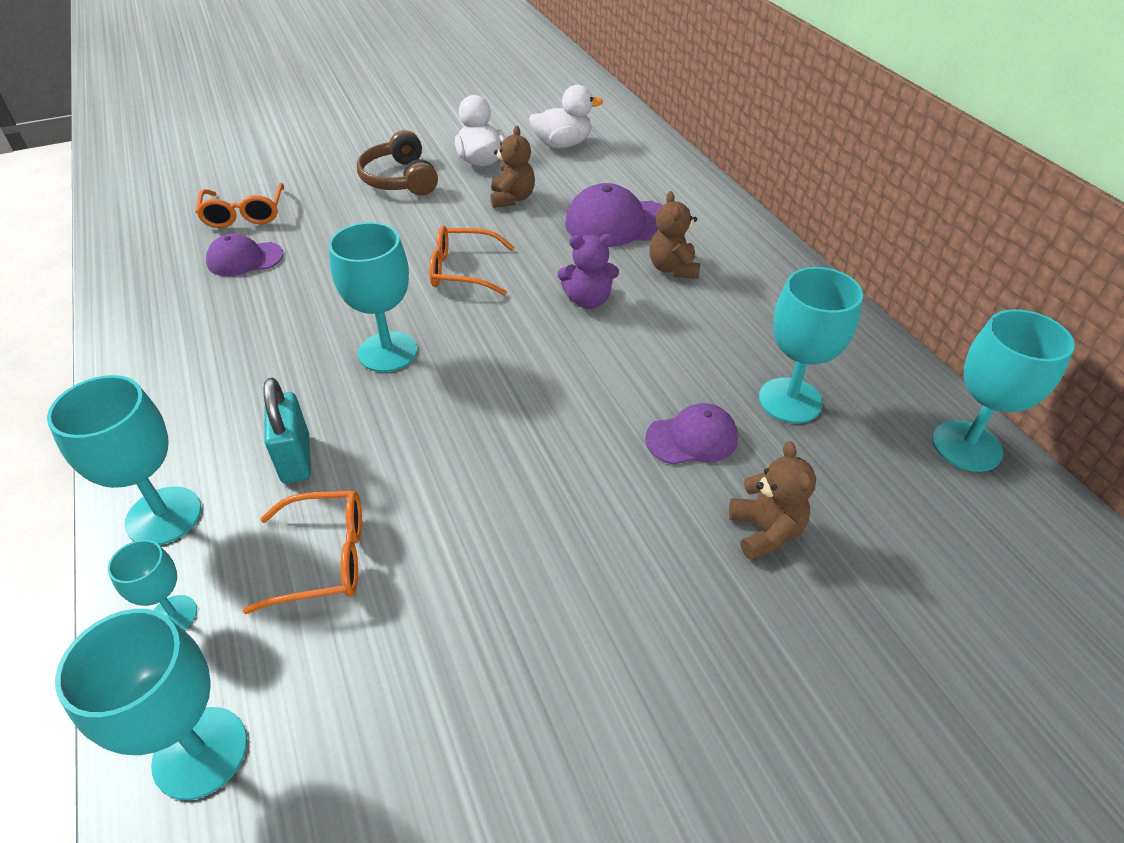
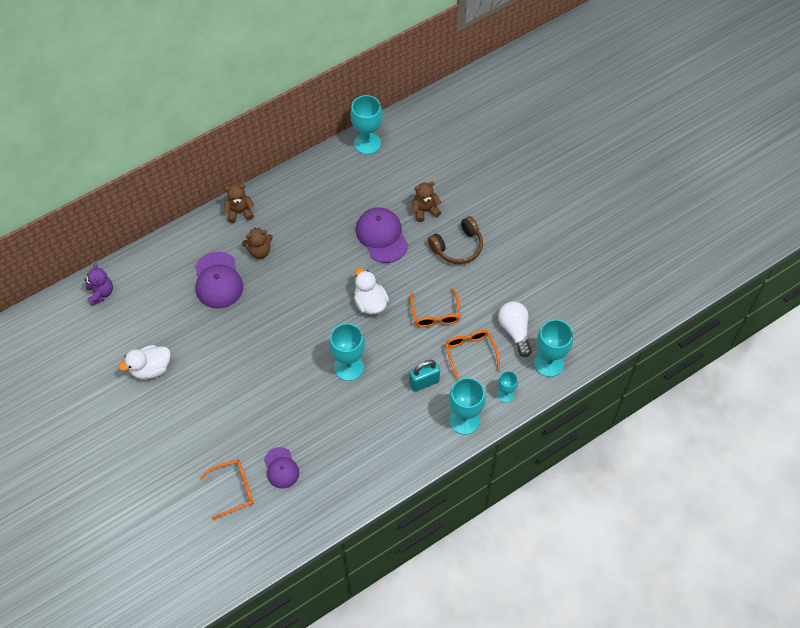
camera: 100 degrees left, 15 degrees up
brown headphones [357,130,438,195] -> brown headphones moved to [428,216,483,264]
orange glasses [429,226,515,296] -> orange glasses moved to [410,288,461,327]
brown teddy bear [490,126,535,208] -> brown teddy bear moved to [224,184,254,223]
white duck [529,85,603,148] -> white duck moved to [354,268,389,315]
purple teddy bear [558,234,619,309] -> purple teddy bear moved to [85,263,113,306]
purple cap [645,403,738,465] -> purple cap [356,207,408,263], size x1.59
turquoise goblet [759,267,863,423] -> none
none -> white light bulb [498,301,532,357]

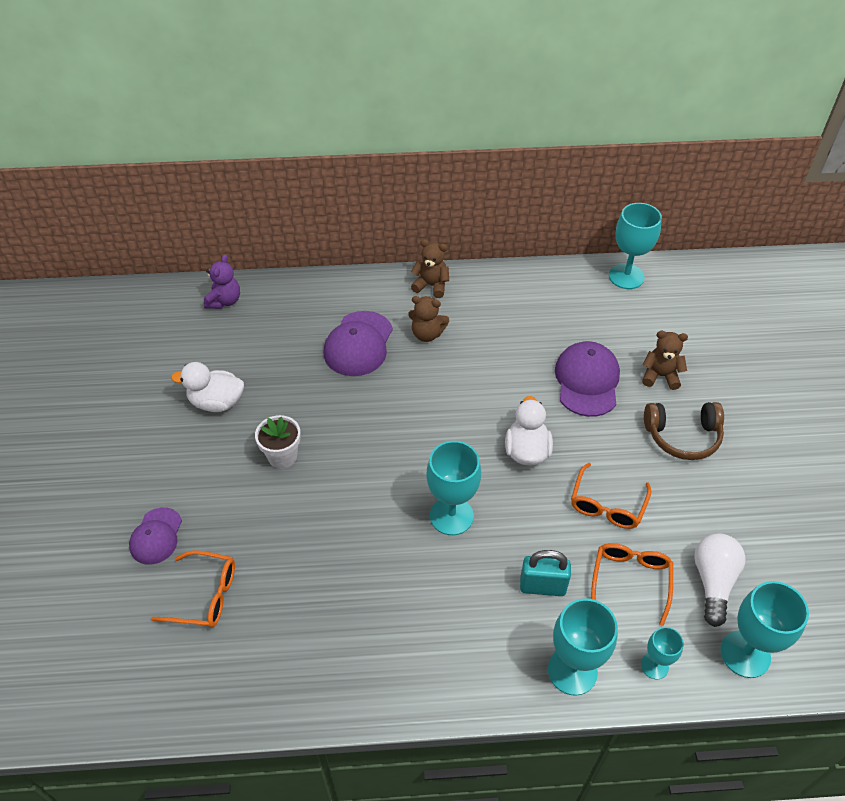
camera: 30 degrees right, 10 degrees down
purple cap [264,447,299,489] -> purple cap moved to [129,507,182,565]
none -> white flower pot [255,415,301,469]

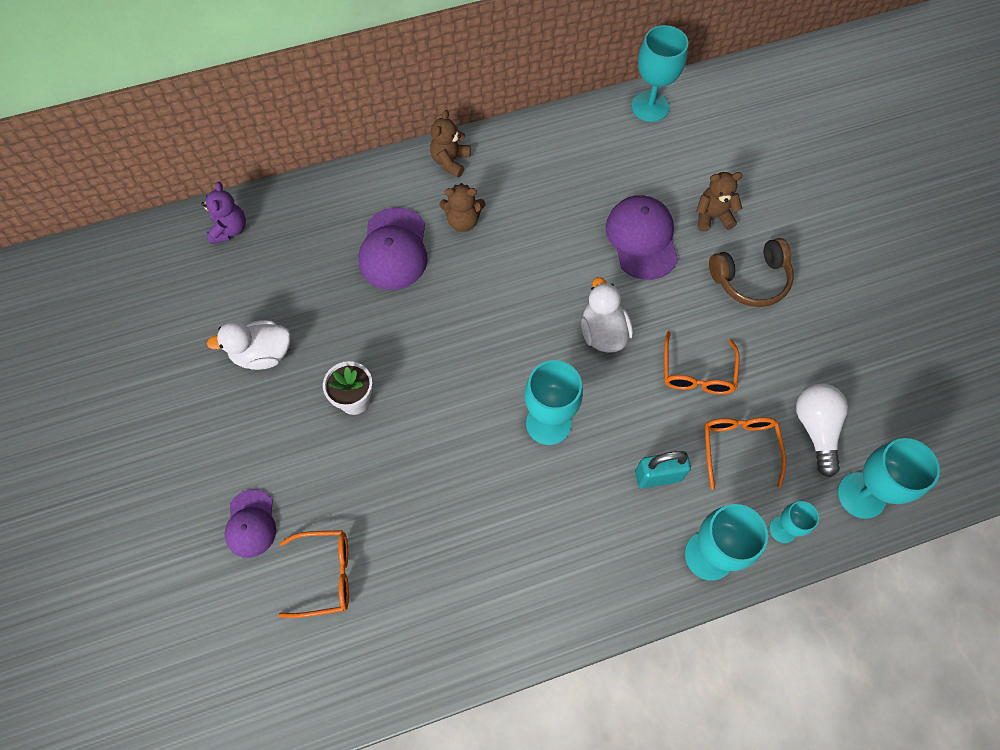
camera: 15 degrees left, 15 degrees up
brown teddy bear [411,239,449,298] -> brown teddy bear turned 75 degrees counterclockwise [430,110,471,178]

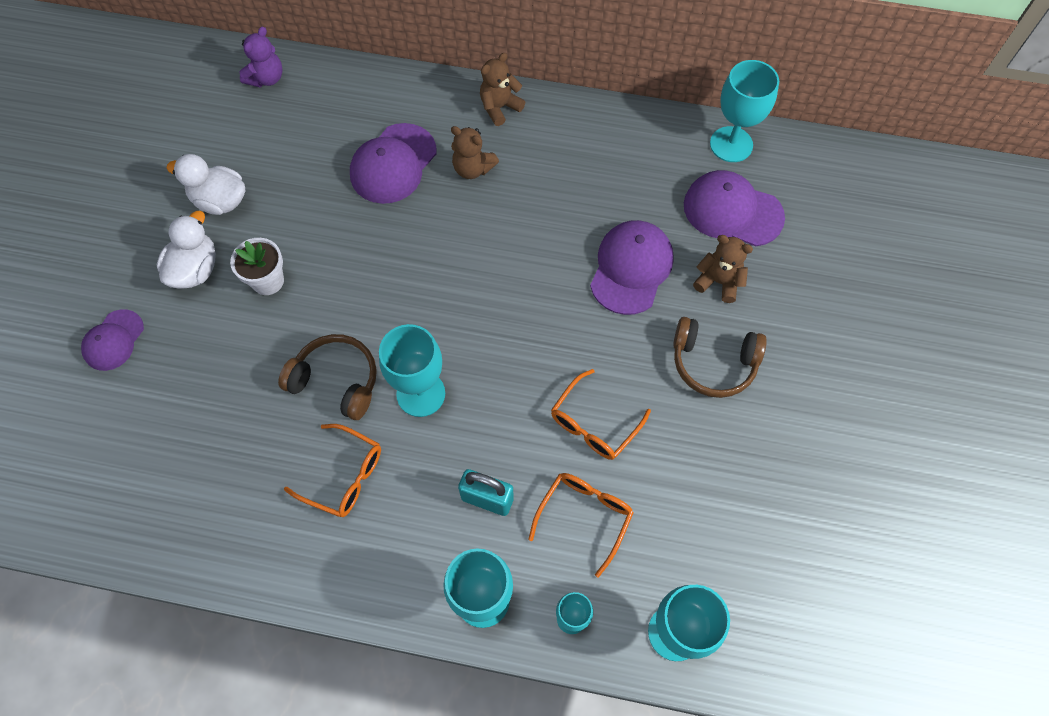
camera: 30 degrees right, 0 degrees up
orange glasses [278,530,349,618] -> orange glasses moved to [284,424,381,517]
white duck [581,277,633,353] -> white duck moved to [157,211,216,289]
white light bulb [796,384,848,477] -> none
none -> brown headphones [278,334,377,420]
none -> purple cap [684,170,785,246]

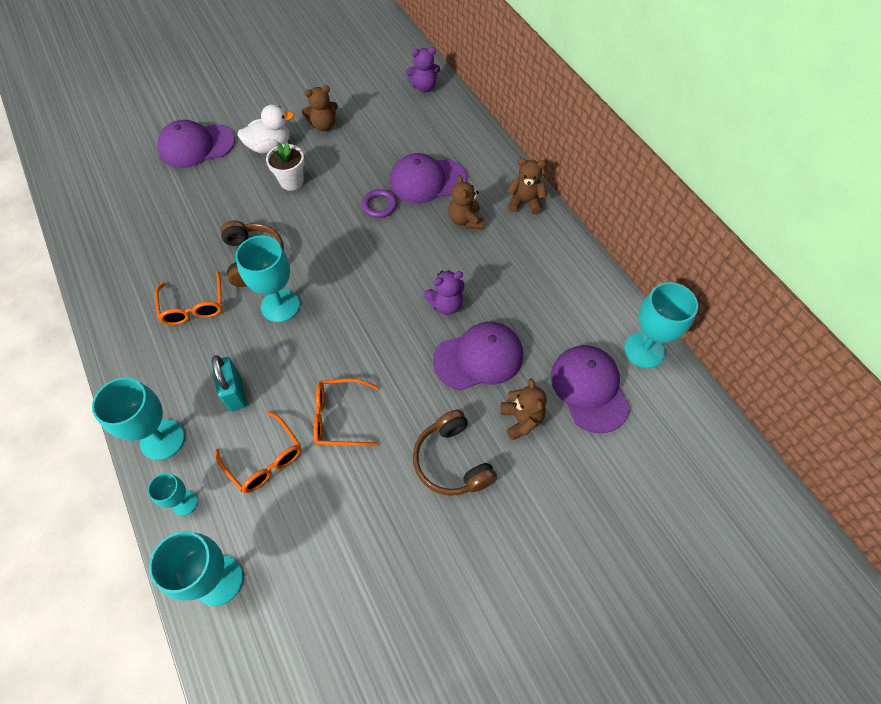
camera: 50 degrees right, 5 degrees down
purple cap [81,309,144,371] -> purple cap [157,120,235,168], size x1.59
white duck [167,154,246,215] -> brown teddy bear [302,85,338,131]
orange glasses [528,473,634,577] -> orange glasses turned 60 degrees clockwise [215,411,302,493]
none -> purple ring [362,189,397,218]
none -> purple teddy bear [423,270,464,315]

